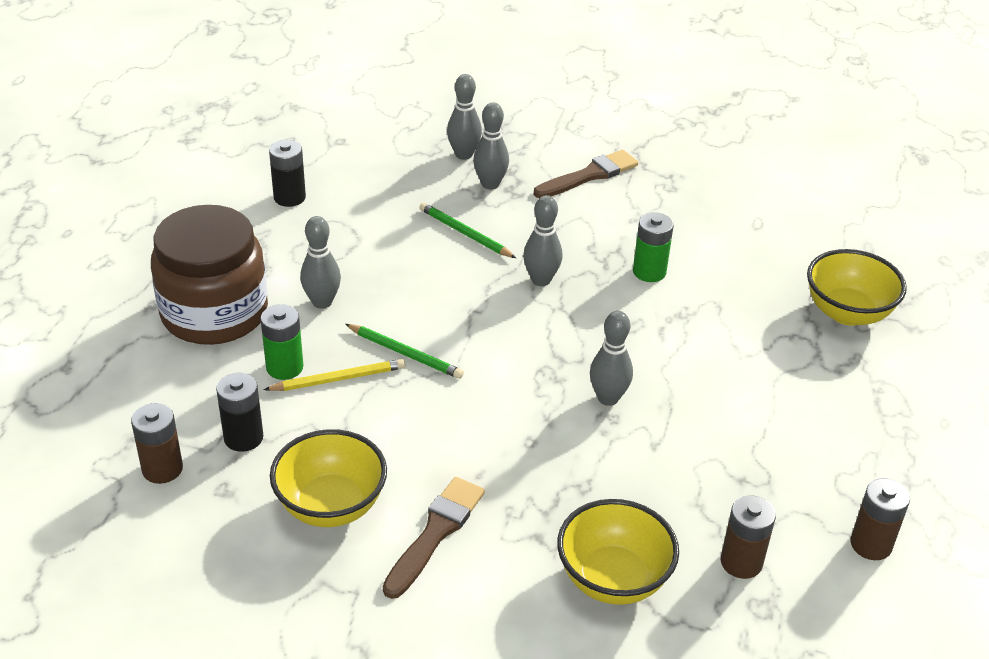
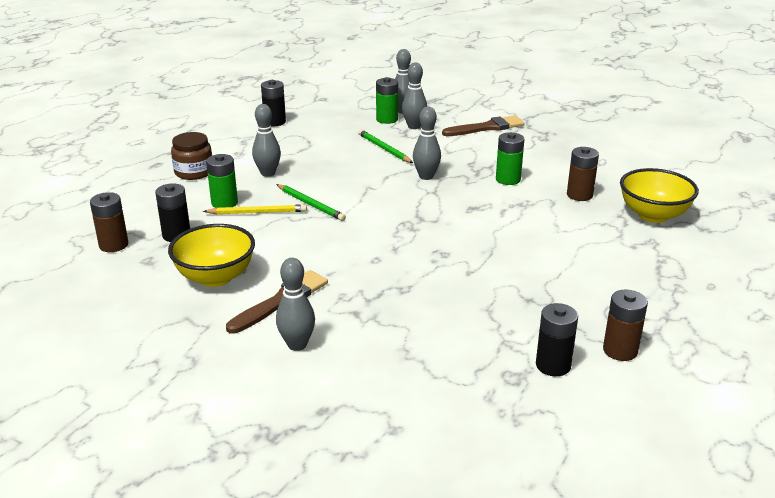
camera: 15 degrees right, 10 degrees down
brown jar [151,205,268,345] -> brown jar [171,132,212,180], size x0.52
yellow bowl [557,499,679,605] -> none
grey bowling pin [590,311,633,406] -> grey bowling pin moved to [276,258,315,351]
brown battery [721,495,776,579] -> brown battery moved to [567,147,599,201]
none -> green battery [376,77,398,124]
none -> black battery [536,303,578,376]

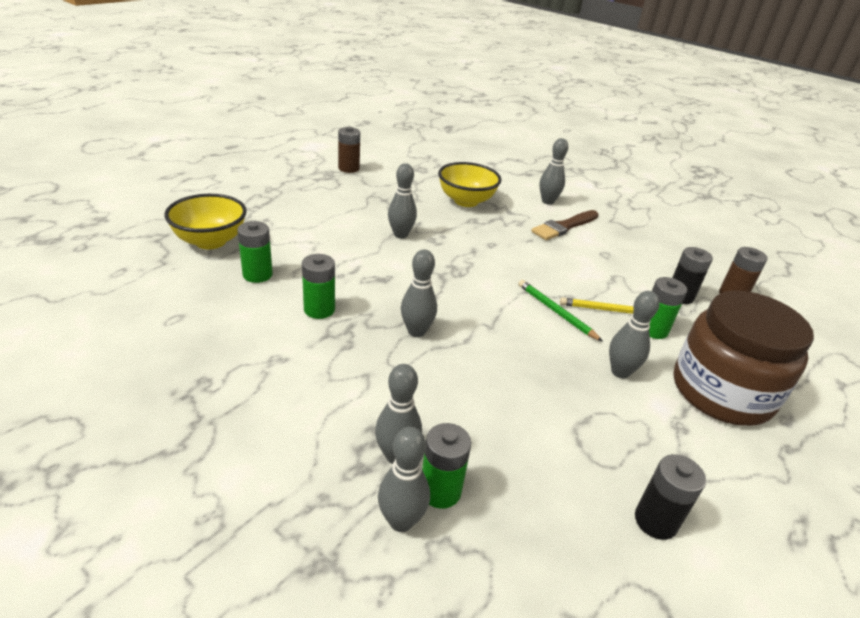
camera: 175 degrees left, 5 degrees up
yellow bowl [168,224,255,287] -> yellow bowl moved to [438,162,501,207]
brown jar [171,132,212,180] -> brown jar [673,291,814,426], size x1.91
green pencil [358,130,413,163] -> none
brown brush [442,115,525,136] -> none
black battery [536,303,578,376] -> none
brown battery [567,147,599,201] -> green battery [237,221,273,283]
none -> grey bowling pin [388,163,417,238]

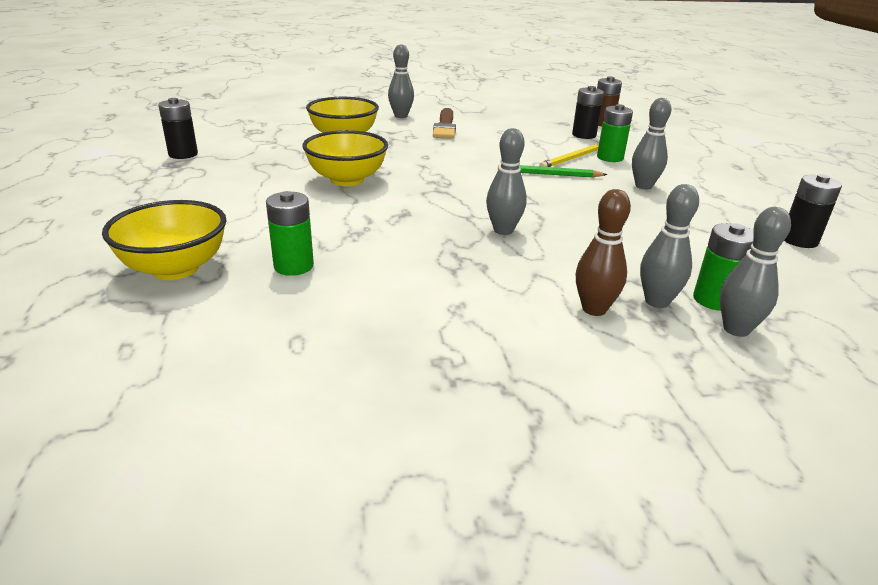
camera: 45 degrees left, 5 degrees down
green battery [302,254,335,319] -> none
brown battery [338,127,360,173] -> black battery [158,98,198,159]
grey bowling pin [388,163,417,238] -> yellow bowl [302,130,388,186]
brown jar [673,291,814,426] -> none
none -> brown bowling pin [576,189,631,316]

